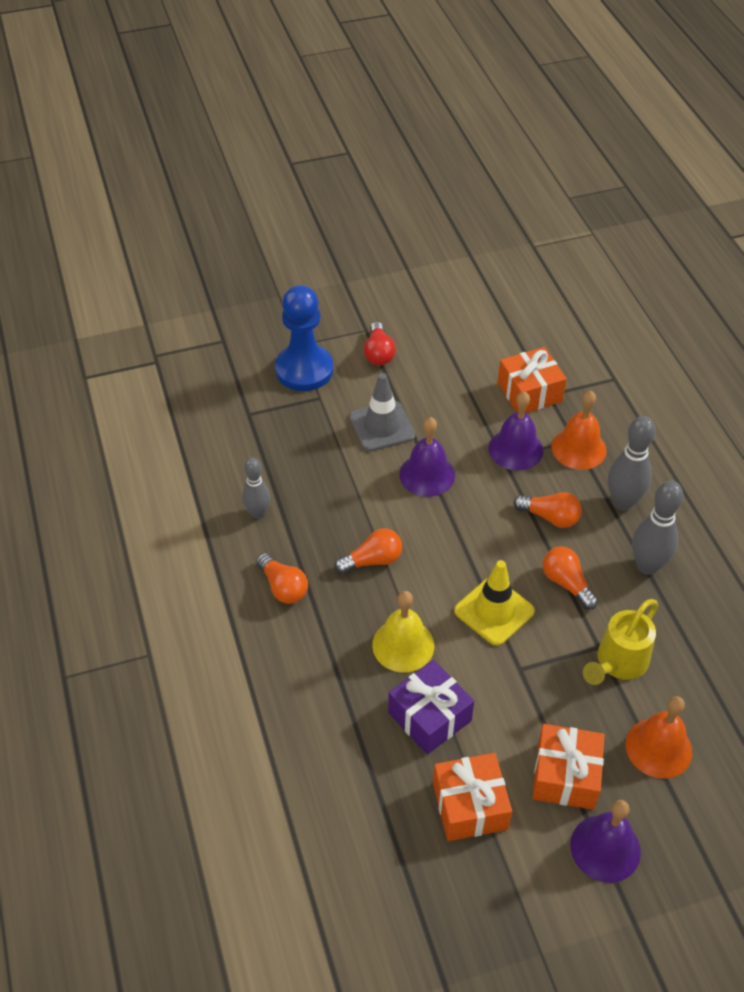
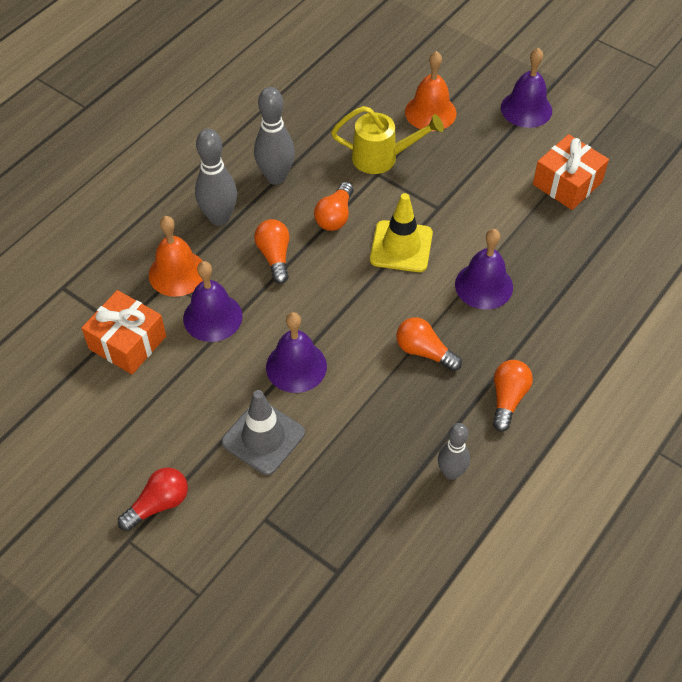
camera: 125 degrees left, 5 degrees up
blue pawn [275,285,333,391] -> none
yellow bell [372,591,434,673] -> purple bell [455,229,513,310]
purple gift [388,660,474,754] -> none
orange gift [532,724,605,810] -> none

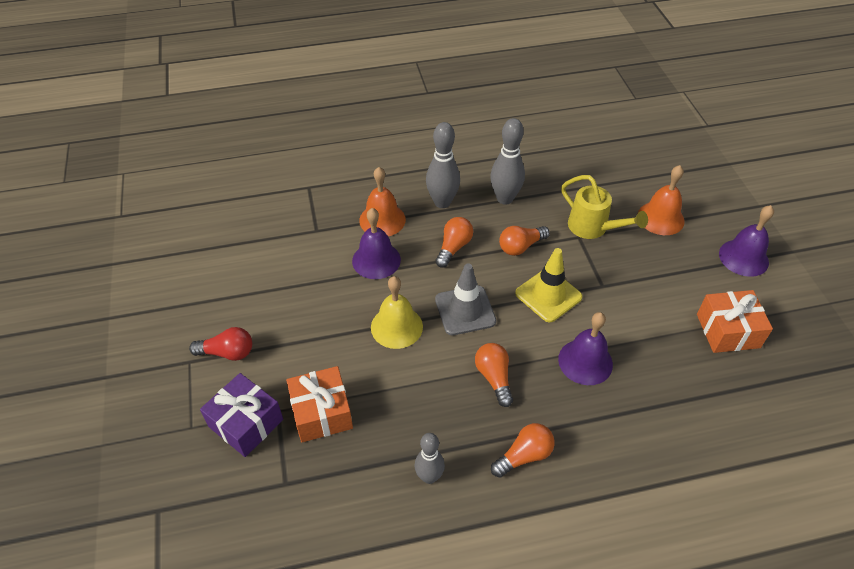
camera: 40 degrees right, 5 degrees down
orange gift [82,290,166,374] -> orange gift moved to [286,366,353,442]
grey traffic cone [221,390,305,475] -> grey traffic cone moved to [435,263,496,335]
purple bell [266,312,327,393] -> yellow bell [371,276,423,349]
none -> purple gift [200,373,283,457]

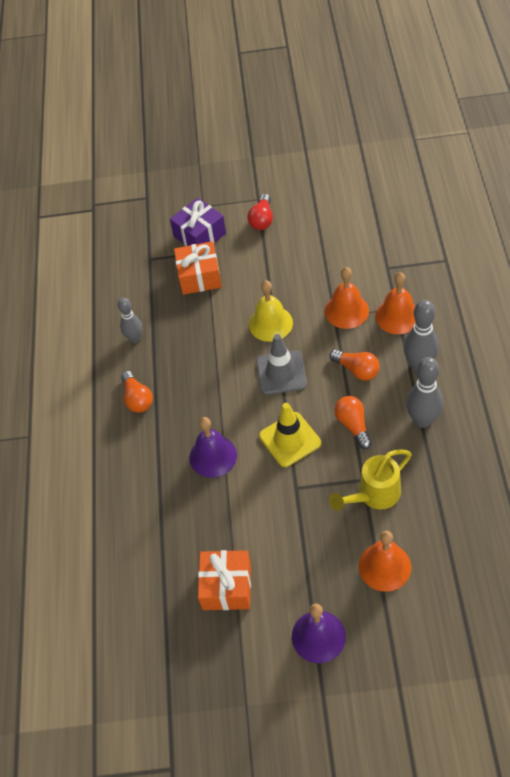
camera: 105 degrees right, 5 degrees up
purple bell [352,208,401,279] -> orange bell [325,267,369,329]
orange light bulb [475,343,513,407] -> none

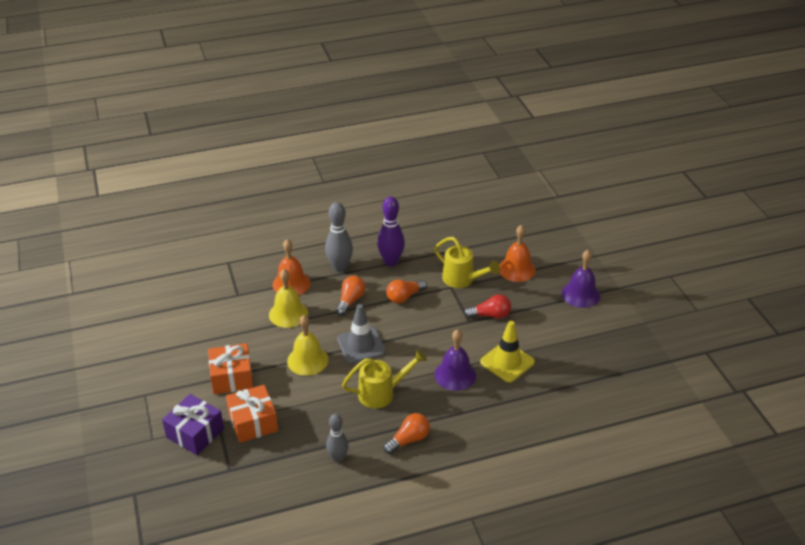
camera: 110 degrees left, 15 degrees down
orange gift [198,550,251,610] -> orange gift moved to [208,343,253,394]
red light bulb [247,194,273,230] -> red light bulb moved to [464,294,511,319]
yellow traffic cone [259,403,321,467] -> yellow traffic cone moved to [480,321,535,383]
orange bell [325,267,369,329] -> yellow bell [269,269,308,328]
grey bowling pin [406,357,443,428] -> purple bowling pin [377,196,405,266]
none -> yellow watering can [342,349,427,408]

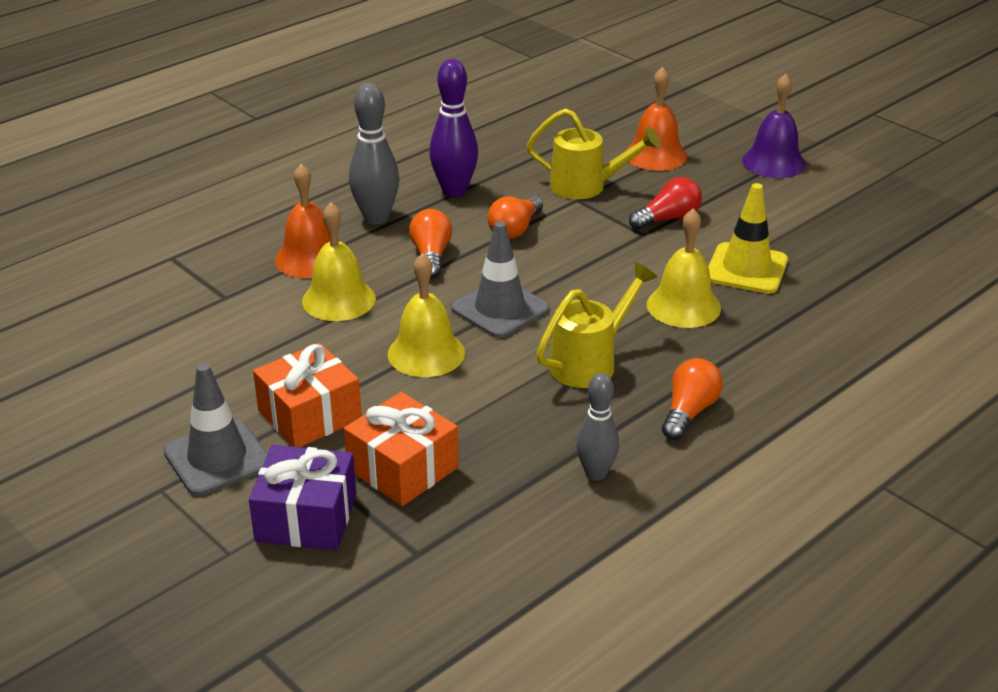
camera: 25 degrees left, 5 degrees down
purple bell [434,329,476,391] -> yellow bell [647,209,721,328]
none -> grey traffic cone [163,363,268,496]

